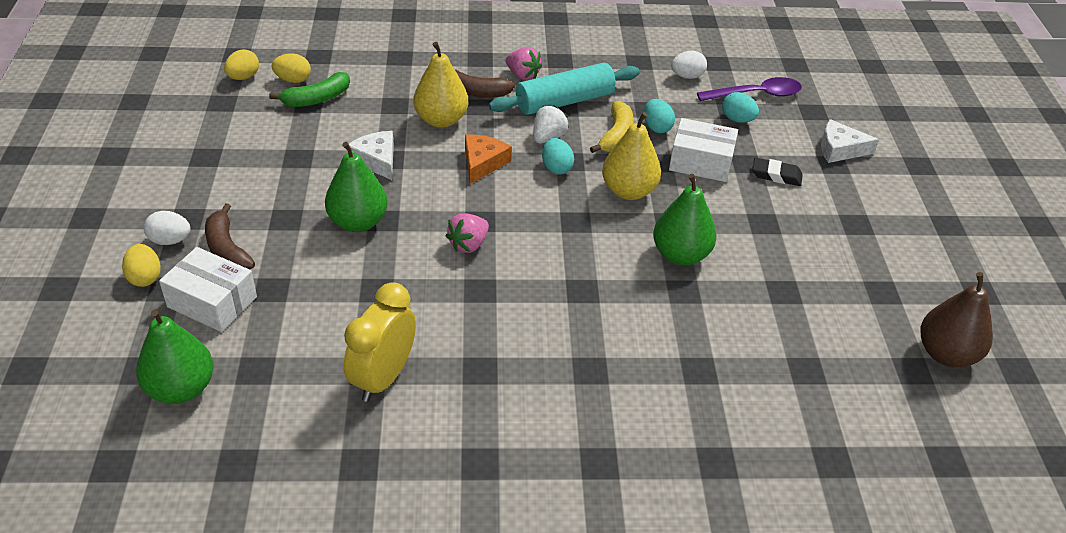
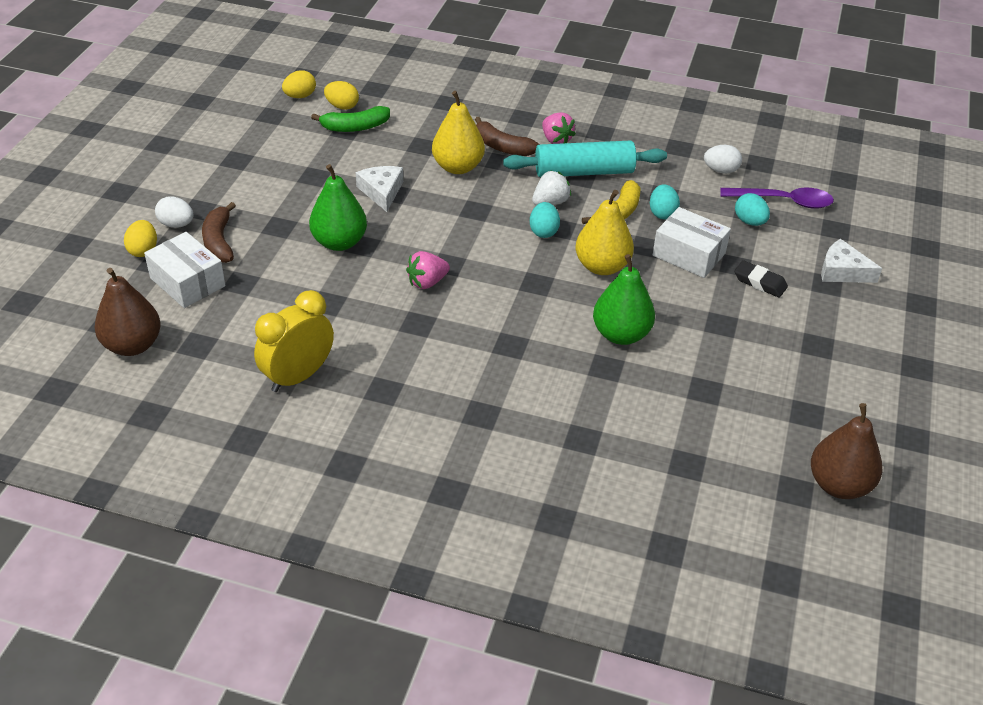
camera: 20 degrees right, 0 degrees up
green pear [136,309,214,404] -> brown pear [94,268,161,356]
orange cheese [465,134,512,184] -> none

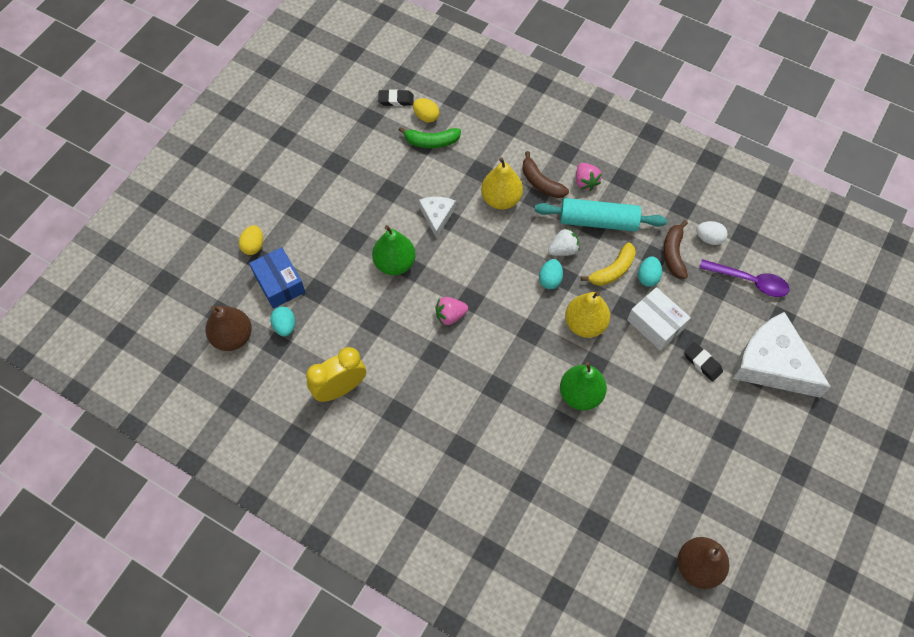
camera: 15 degrees right, 20 degrees up
white box [144,232,226,308] -> blue box [249,247,305,308]
white egg [155,196,193,228] -> none
brown banana [202,202,236,263] -> brown banana moved to [663,220,688,279]
yellow egg [282,70,316,98] -> black eraser [378,89,414,106]
turquoise egg [735,193,770,226] -> turquoise egg moved to [270,306,295,336]
white cheese [821,239,882,283] -> white cheese [732,312,831,398], size x1.99

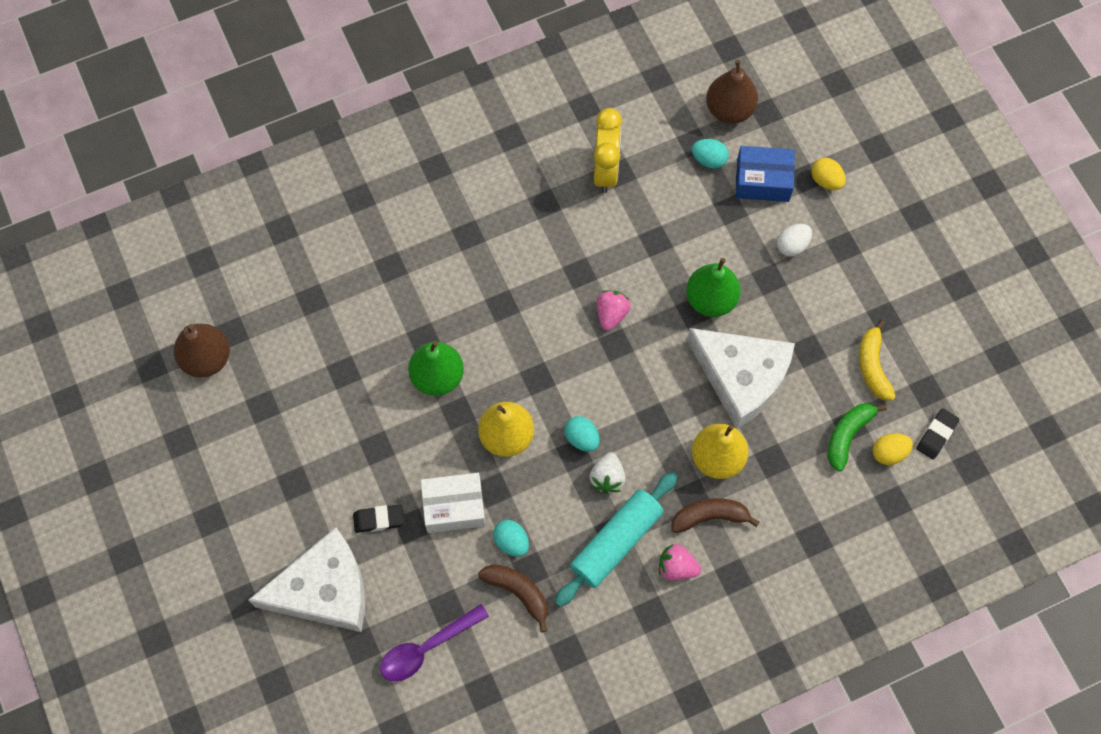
camera: 125 degrees right, 5 degrees up
white cheese [419,197,456,238] -> white cheese [687,328,795,429], size x1.99
yellow banana [581,242,636,286] -> yellow banana moved to [859,320,896,401]
white egg [696,221,728,245] -> white egg moved to [777,224,812,256]

